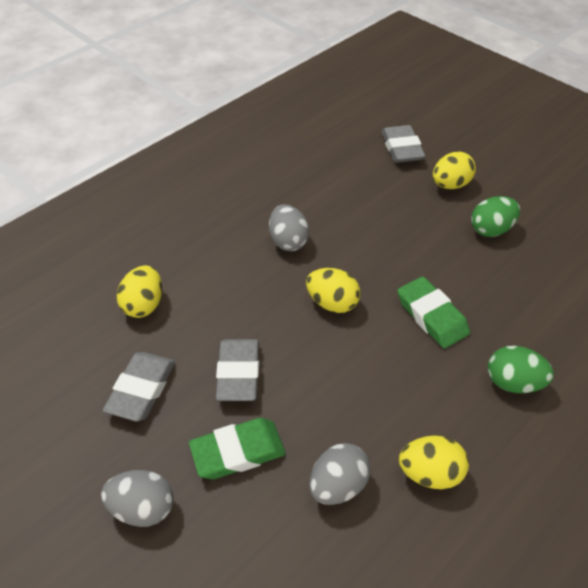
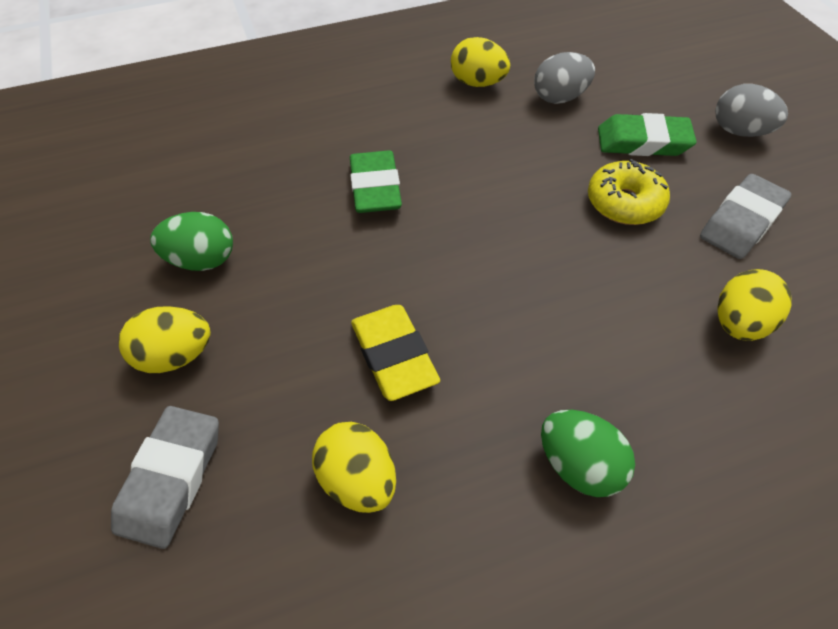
camera: 155 degrees left, 5 degrees up
grey eraser [216,339,260,401] -> yellow donut [588,159,670,225]
grey egg [269,204,309,251] -> none
yellow egg [306,268,360,313] -> yellow egg moved to [312,422,396,513]
green egg [488,346,554,393] -> green egg moved to [541,410,635,497]
none -> yellow eraser [351,305,440,401]

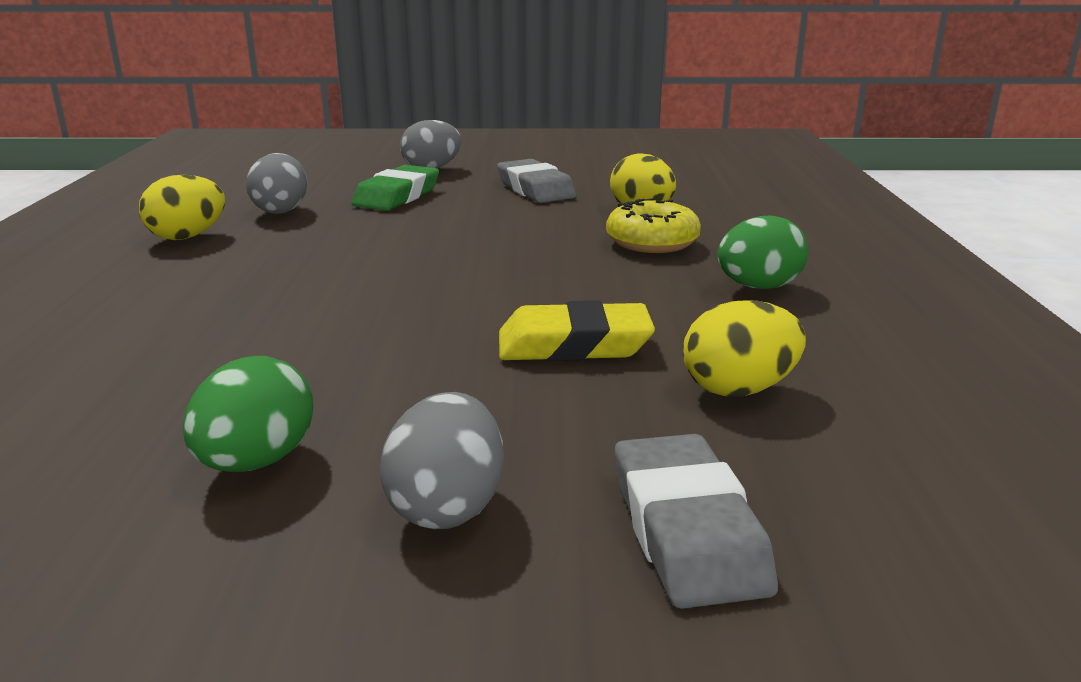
camera: 70 degrees left, 30 degrees down
grey eraser [111,406,219,549] -> grey eraser turned 45 degrees clockwise [615,434,778,609]
yellow egg [119,306,211,373] -> grey egg [380,392,503,529]
green eraser [350,150,402,213] -> none
yellow donut [588,159,670,225] -> yellow donut moved to [606,198,701,253]

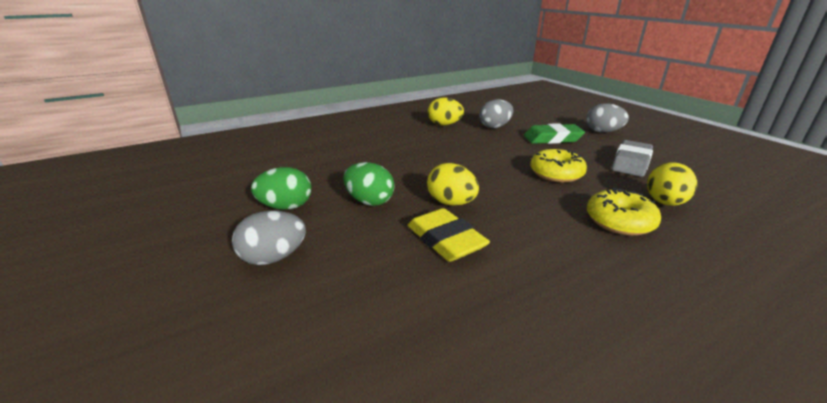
camera: 60 degrees right, 5 degrees up
grey eraser [615,434,778,609] -> none
yellow egg [683,300,806,397] -> yellow egg moved to [427,163,479,206]
green egg [717,216,808,289] -> green egg moved to [343,162,395,206]
none -> yellow donut [530,149,587,183]

